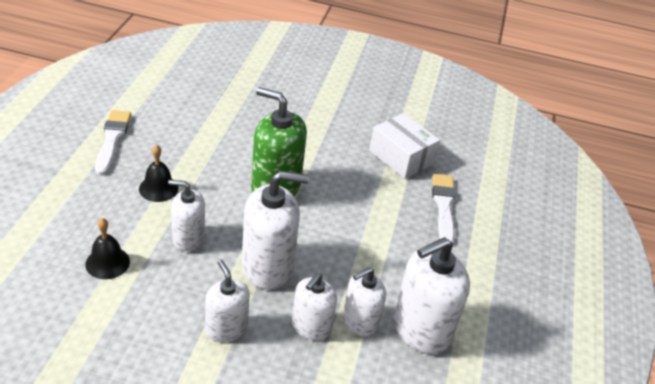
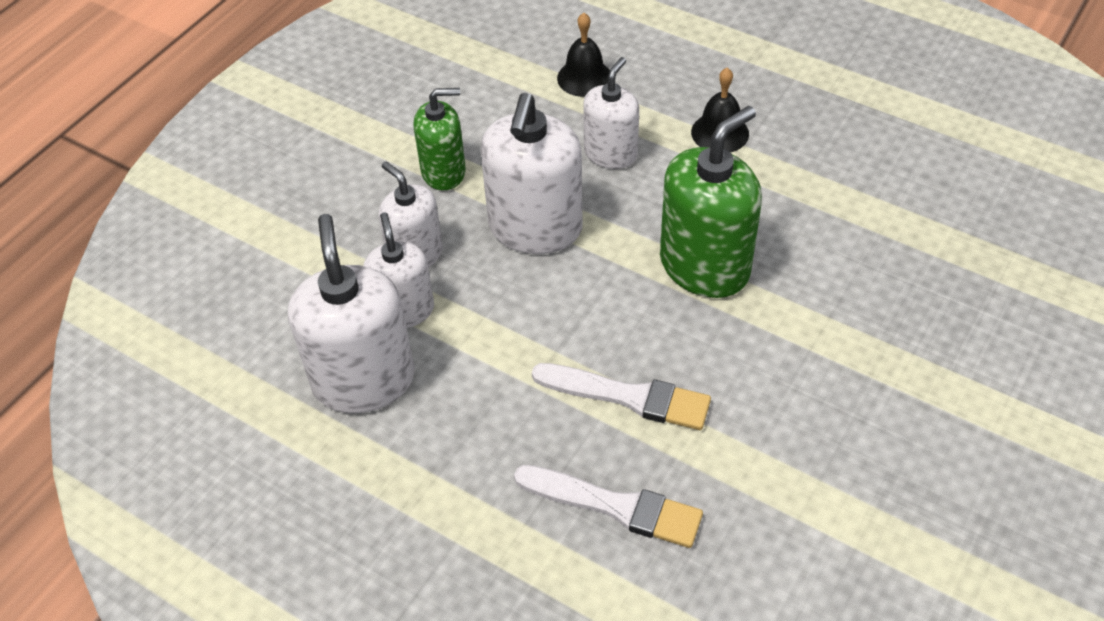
camera: 115 degrees right, 10 degrees up
white brush [95,110,131,175] -> white brush moved to [532,363,711,430]
white soap dispenser [205,260,250,342] -> green soap dispenser [414,88,466,191]
white box [369,113,440,179] -> none

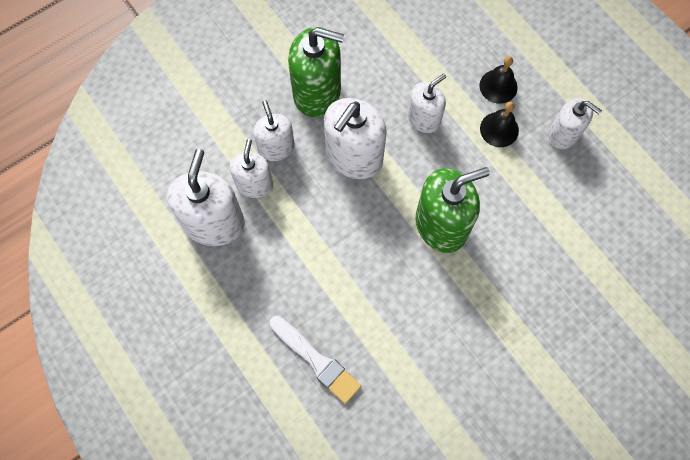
camera: 20 degrees right, 20 degrees up
green soap dispenser [414,88,466,191] -> green soap dispenser [288,27,344,117], size x1.63
white brush [532,363,711,430] -> none
black bell [557,13,610,97] -> black bell moved to [479,56,518,104]
none -> white soap dispenser [549,98,602,149]

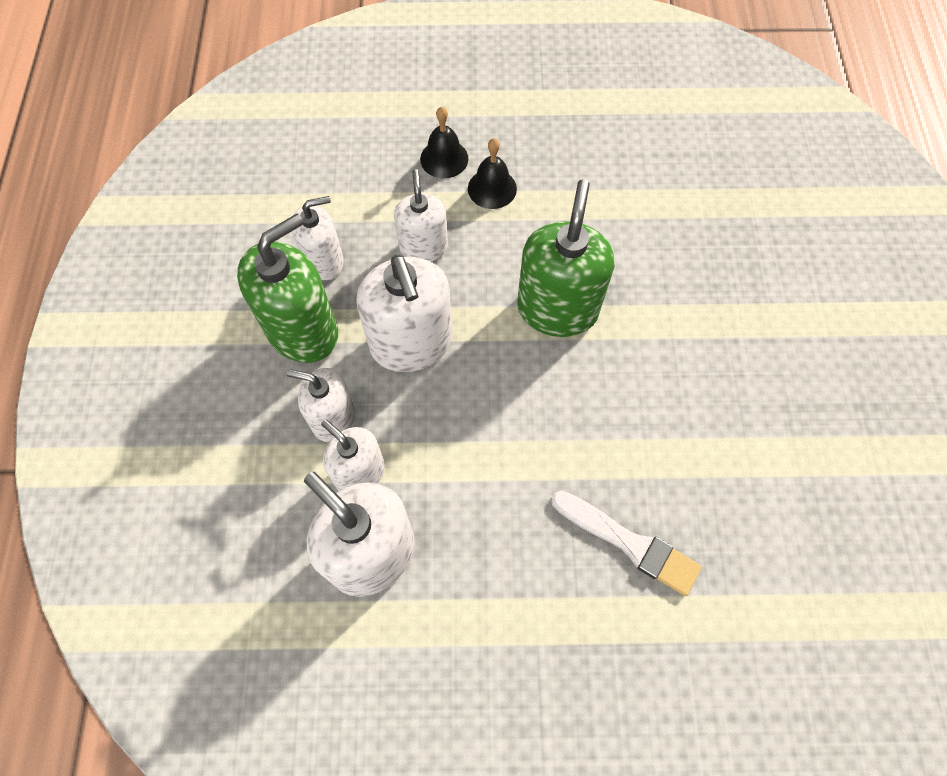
camera: 55 degrees left, 5 degrees down
white brush [270,316,361,404] -> white brush turned 45 degrees clockwise [551,491,702,596]
white soap dispenser [549,98,602,149] -> white soap dispenser moved to [292,196,344,280]

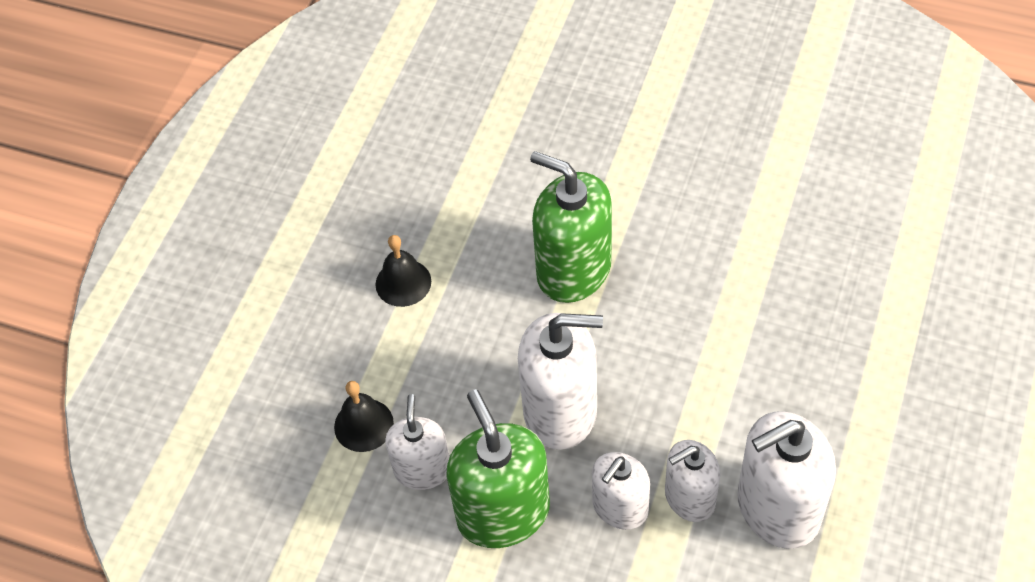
camera: 65 degrees left, 10 degrees down
white soap dispenser [394,169,448,262] -> none
black bell [420,107,468,178] -> black bell moved to [334,381,394,452]
white brush [551,491,702,596] -> none

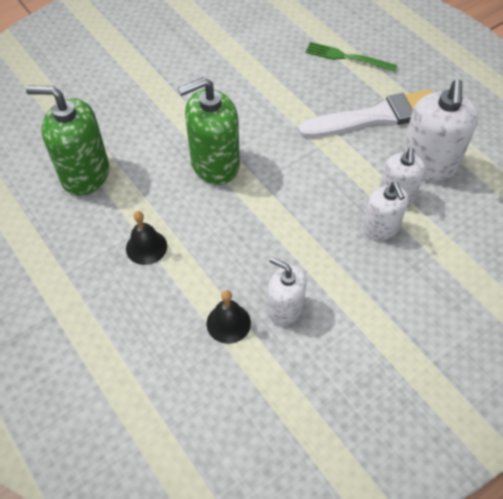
camera: 60 degrees left, 0 degrees up
green soap dispenser [447,389,550,548] -> green soap dispenser moved to [26,86,109,196]
white soap dispenser [518,313,603,450] -> none
none -> white brush [298,90,432,138]
none -> green fork [305,42,398,72]

